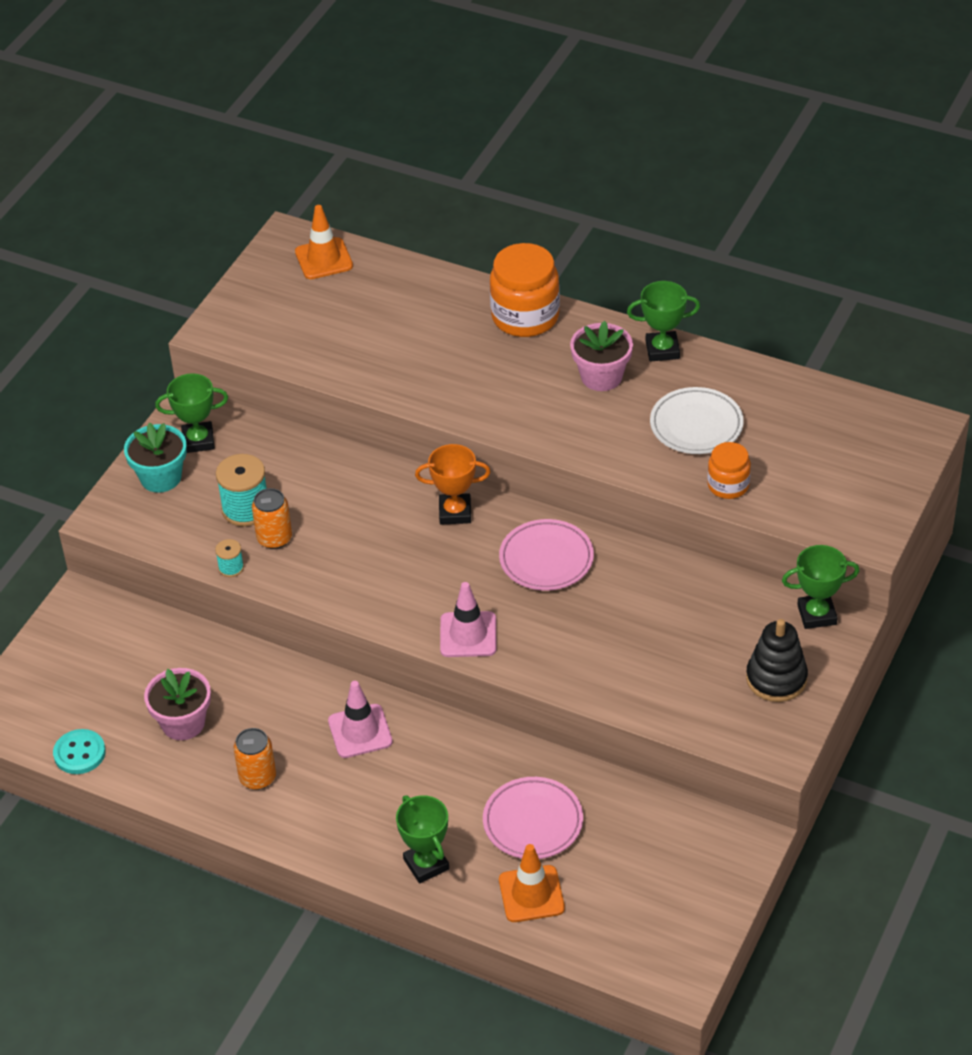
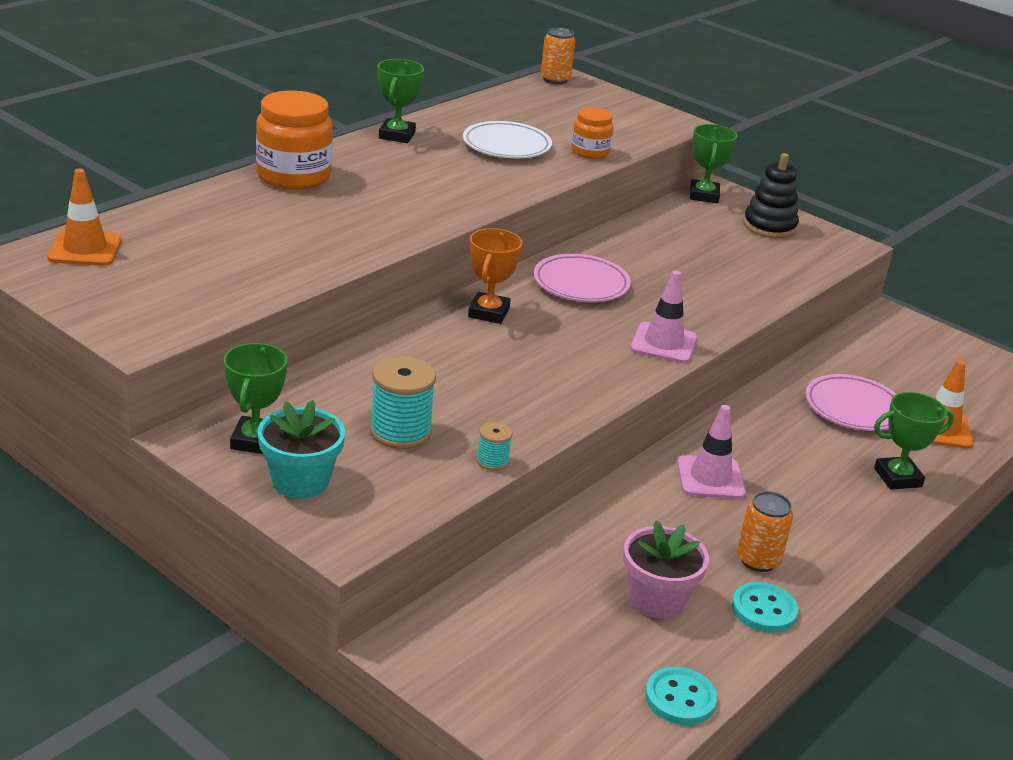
camera: 80 degrees left, 15 degrees down
orange can [252,488,292,549] -> orange can moved to [541,28,575,84]
pink flower pot [570,321,633,391] -> none
none -> turquoise button [732,582,799,633]

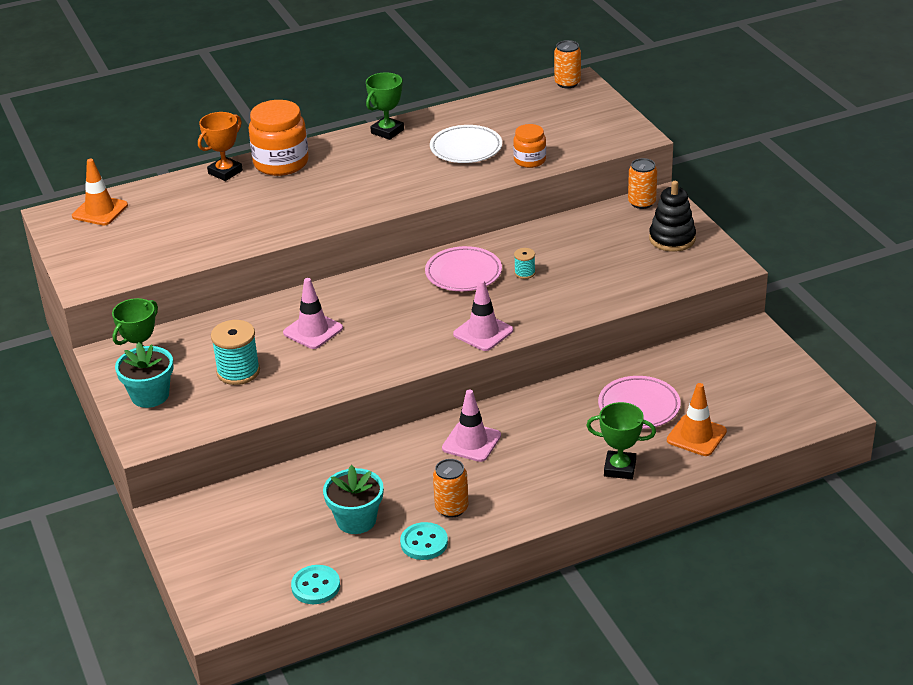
camera: 30 degrees right, 5 degrees up
orange trophy [468,228,523,324] -> orange trophy moved to [198,112,243,181]
turquoise spool [477,422,513,471] -> turquoise spool moved to [514,248,535,279]
pink flower pot [623,520,709,618] -> turquoise flower pot [323,465,384,534]
green trophy [690,124,737,203] -> orange can [628,158,657,209]
none -> pink traffic cone [283,278,343,349]

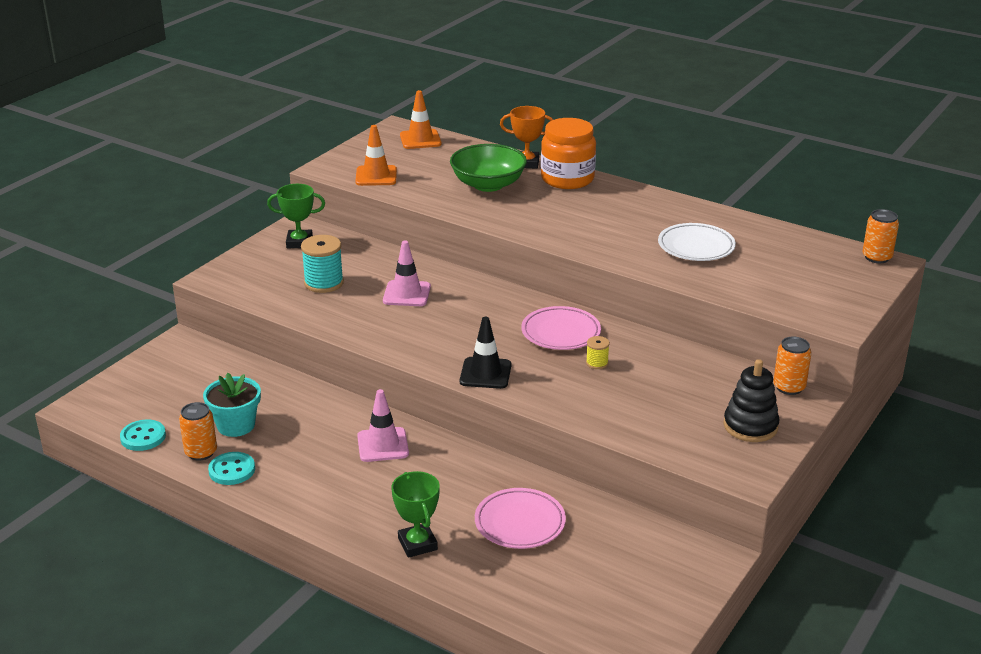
camera: 55 degrees right, 5 degrees down
turquoise flower pot [115,342,174,408] -> none
green trophy [366,72,404,140] -> none
orange can [433,459,468,518] -> orange can moved to [179,402,217,461]
pink traffic cone [453,279,513,351] -> black traffic cone [460,317,511,389]
orange jar [513,124,546,168] -> none
turquoise spool [514,248,535,279] -> yellow spool [586,336,610,369]
orange traffic cone [667,383,727,456] -> orange traffic cone moved to [355,125,397,186]
none -> green bowl [450,144,527,192]

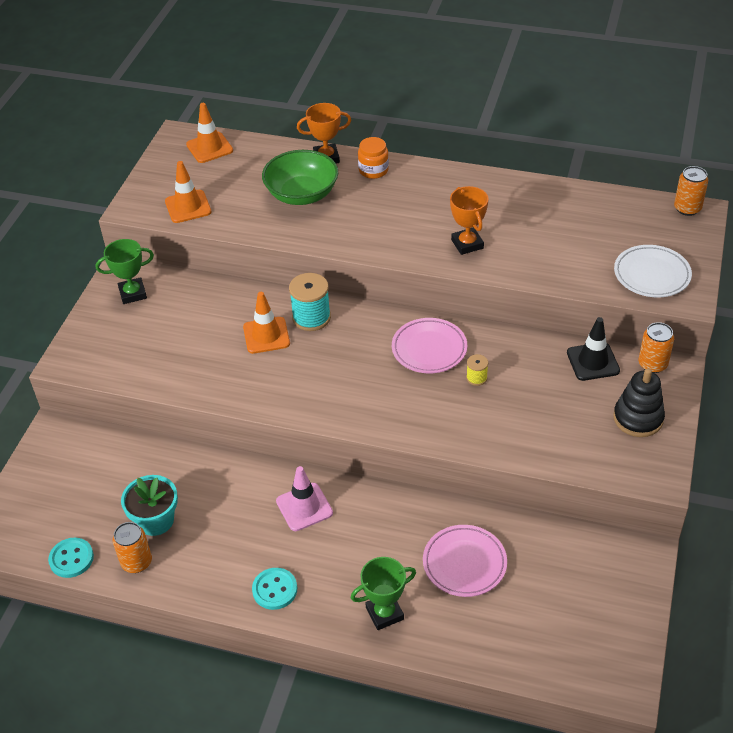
camera: 15 degrees left, 15 degrees up
turquoise button [208,452,255,485] -> turquoise button moved to [252,568,297,610]
turquoise spool [301,235,344,293] -> turquoise spool moved to [289,273,331,331]
pink traffic cone [383,241,431,306] -> orange traffic cone [243,292,290,354]
green trophy [392,471,440,558] -> green trophy turned 75 degrees counterclockwise [351,557,416,630]
black traffic cone [460,317,511,389] -> black traffic cone moved to [567,317,620,381]
orange jar [541,118,596,189] -> orange jar [358,137,389,179], size x0.57
white plate [658,223,736,261] -> white plate moved to [614,245,692,297]
none -> orange trophy [450,186,489,255]

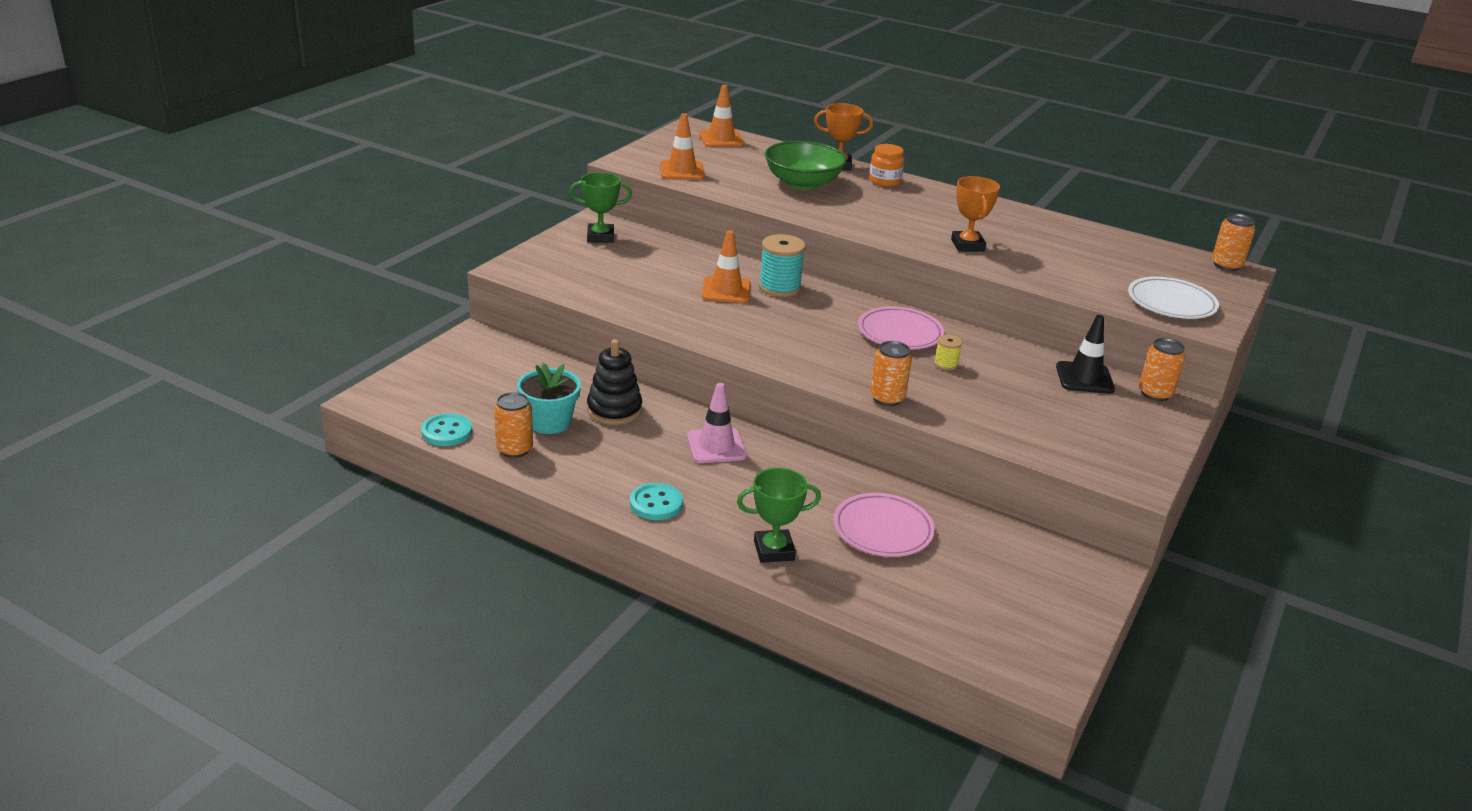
camera: 10 degrees right, 15 degrees down
black stacking toy [613,368,665,437] -> black stacking toy moved to [587,339,642,425]
none -> orange can [870,341,912,406]

